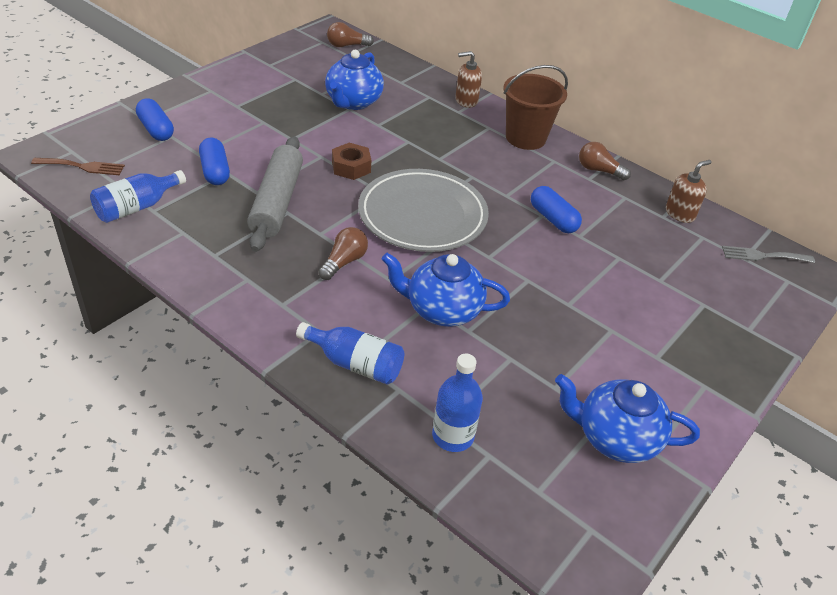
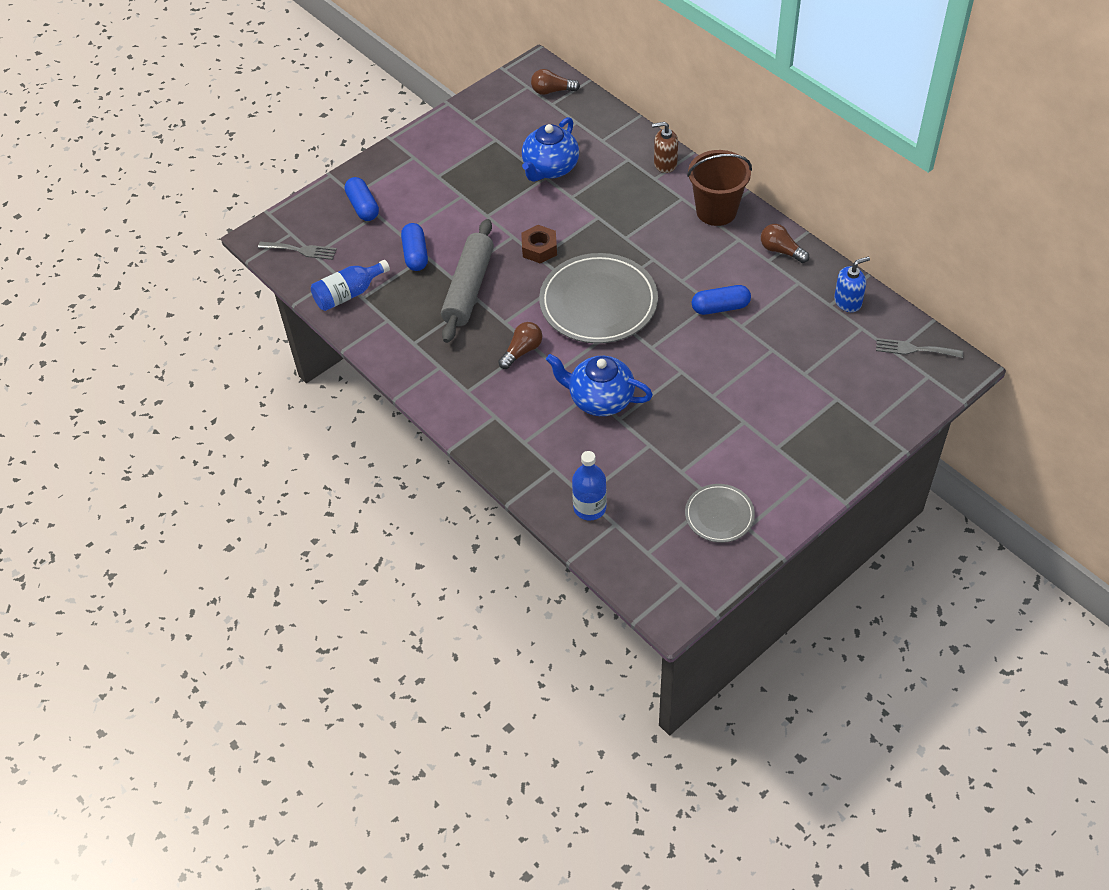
camera: 15 degrees right, 10 degrees up
brown fork [31,158,125,175] -> grey fork [258,242,337,260]
blue bottle [296,322,404,385] -> none
blue capsule [531,186,582,233] -> blue capsule turned 75 degrees counterclockwise [692,285,751,315]
blue teapot [555,374,700,463] -> grey plate [685,484,755,543]
brown soap dispenser [666,160,712,223] -> blue soap dispenser [834,256,870,312]

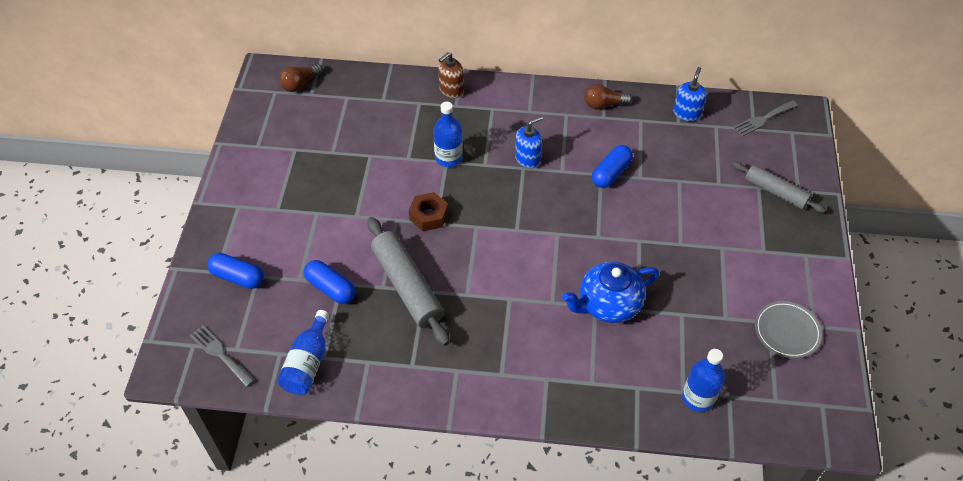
camera: 45 degrees left, 0 degrees up
grey fork [258,242,337,260] -> grey fork turned 105 degrees counterclockwise [189,325,254,387]
brown light bulb [498,322,542,369] -> none
blue teapot [522,117,579,182] -> none
grey plate [539,253,658,344] -> none
brown bucket [687,150,752,226] -> none
none -> blue bottle [433,102,463,167]
none -> blue soap dispenser [515,116,543,168]
none -> grey rolling pin [732,162,826,213]

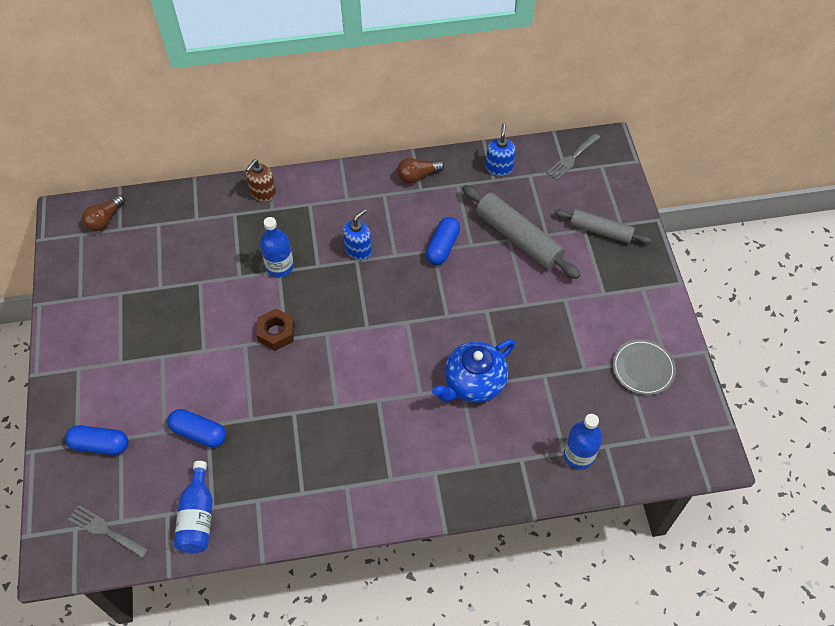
camera: 15 degrees left, 5 degrees up
grey rolling pin [367,217,450,346] -> grey rolling pin moved to [462,185,580,279]

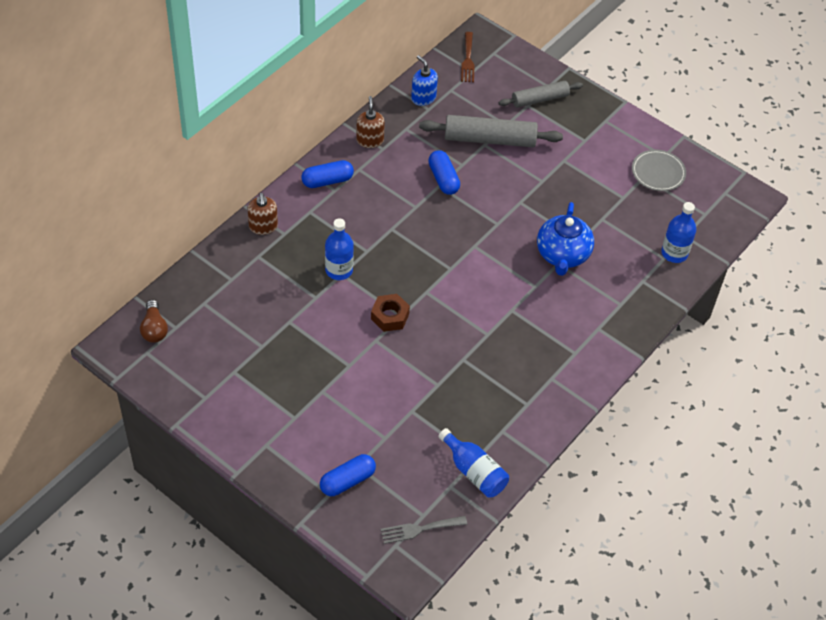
camera: 45 degrees left, 5 degrees down
blue capsule [167,409,226,448] -> blue capsule moved to [301,160,354,188]
blue soap dispenser [343,209,372,260] -> none
brown light bulb [397,158,444,183] -> brown soap dispenser [356,96,385,148]
grey fork [547,133,601,180] -> brown fork [461,32,475,82]

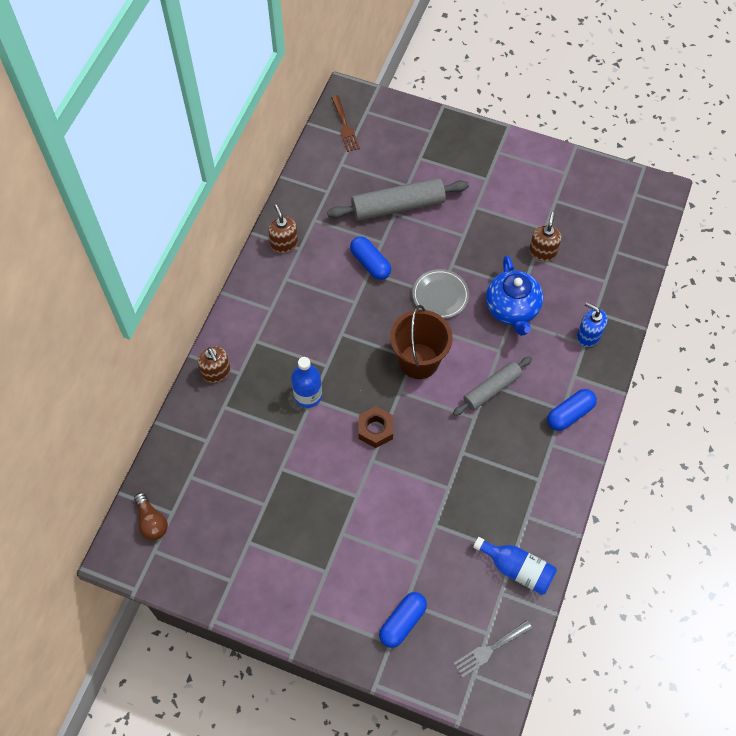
camera: 15 degrees left, 10 degrees up
blue capsule [301,160,354,188] -> blue capsule moved to [547,389,597,431]
blue soap dispenser [411,55,438,106] -> blue soap dispenser moved to [577,302,607,347]
grey rolling pin [499,81,583,108] -> grey rolling pin moved to [453,357,532,416]
grey plate [632,150,686,191] -> grey plate moved to [412,269,469,319]
blue bottle [661,202,696,263] -> none
none -> brown bucket [390,305,453,379]
none -> brown soap dispenser [529,212,561,261]

